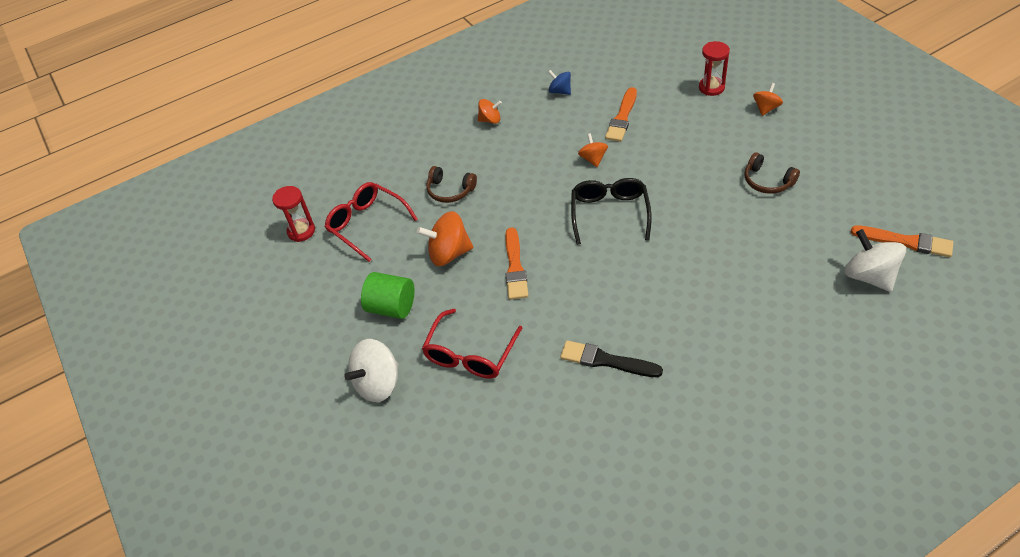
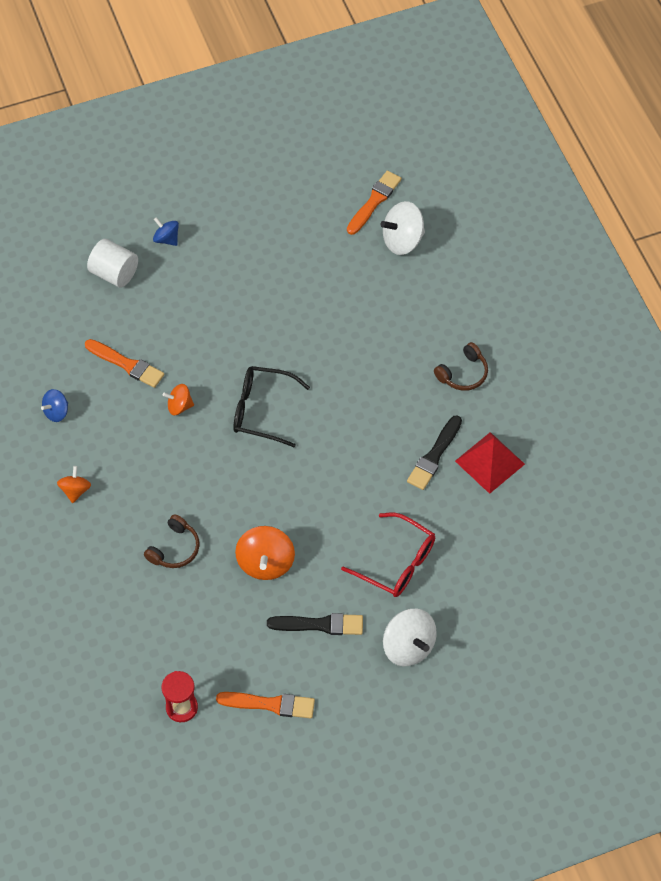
camera: 85 degrees left, 10 degrees up
red glasses [325,182,418,262] -> none
green cylinder [361,272,414,319] -> black brush [267,613,363,635]
orange brush [505,227,529,300] -> orange brush moved to [216,692,315,719]
red hourglass [699,41,730,96] -> white cylinder [87,239,138,287]
brown headphones [744,153,800,194] -> brown headphones moved to [434,342,488,391]
orange spinning top [753,83,783,116] -> blue spinning top [153,217,179,246]
none -> red pyramid [455,432,525,494]

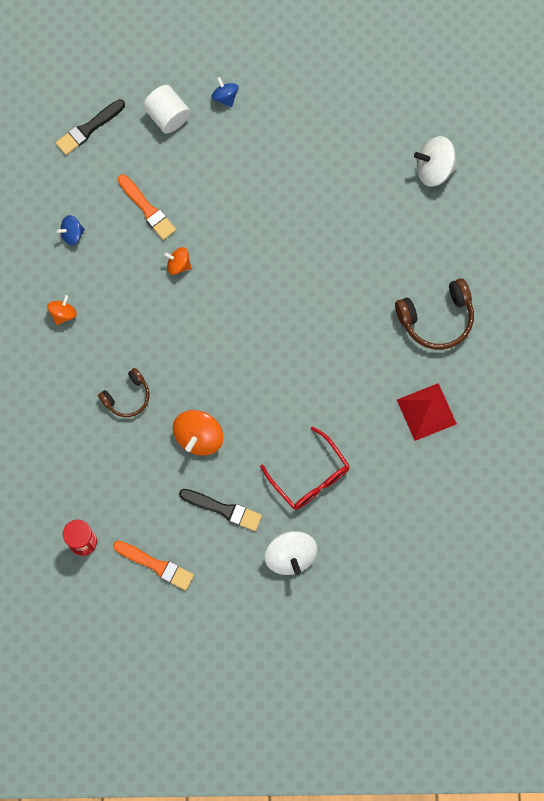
camera: 20 degrees right, 15 degrees up
black glasses [233,366,310,447] -> none
orange brush [347,170,402,235] -> none
black brush [407,415,462,490] -> black brush moved to [56,99,125,155]
brown headphones [434,342,488,391] -> brown headphones [395,278,474,350], size x1.58

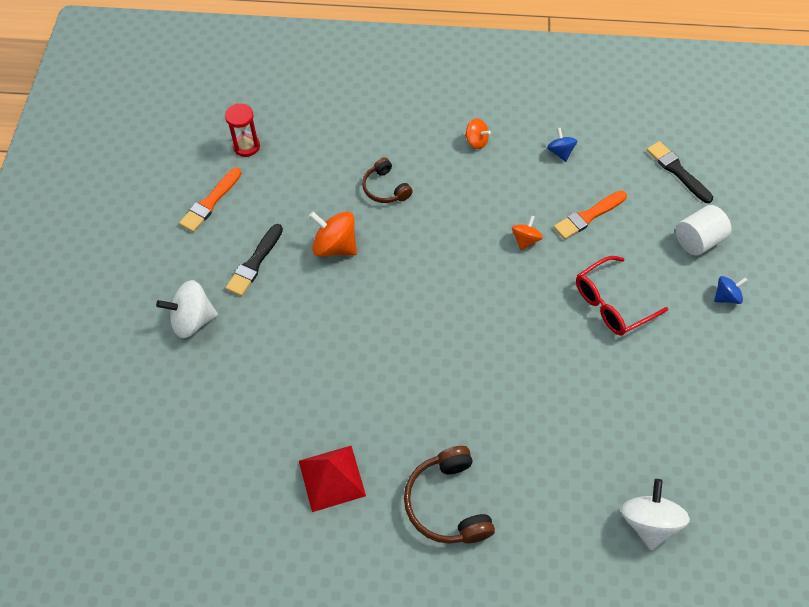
camera: 95 degrees right, 15 degrees down
red glasses [260,427,350,510] -> red glasses moved to [576,256,669,336]

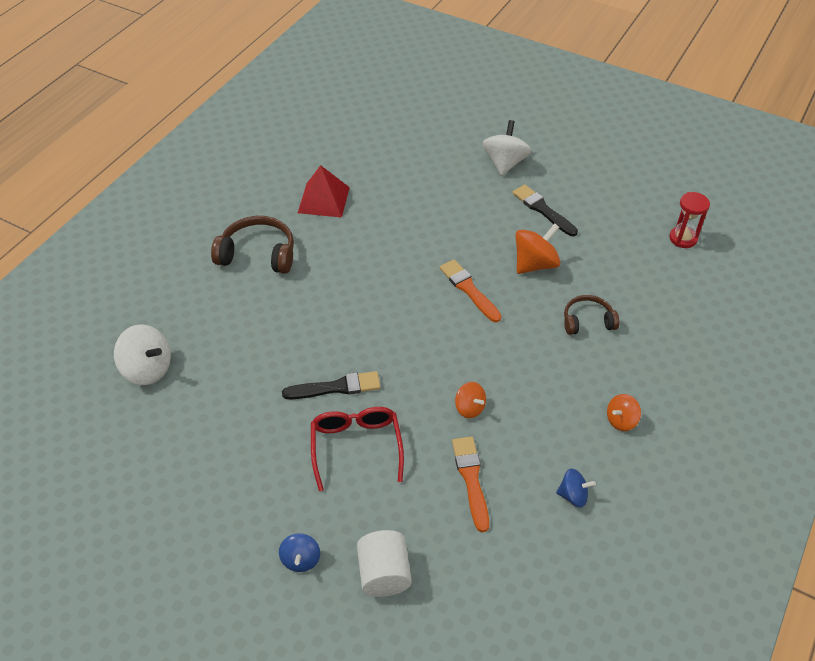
camera: 115 degrees right, 10 degrees down
orange brush [179,168,242,232] -> orange brush moved to [440,259,501,322]
black brush [647,141,713,203] -> black brush moved to [282,371,381,399]

